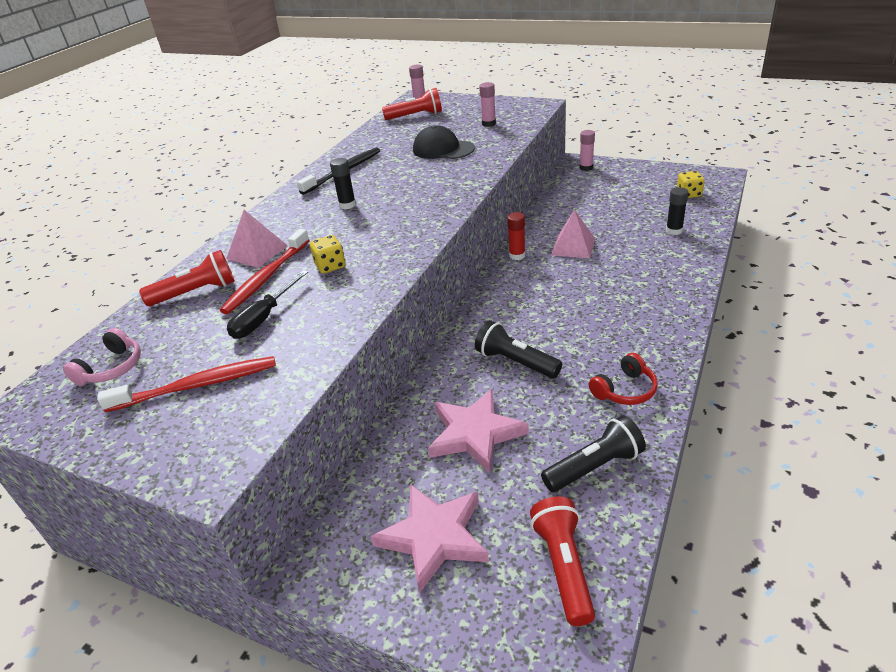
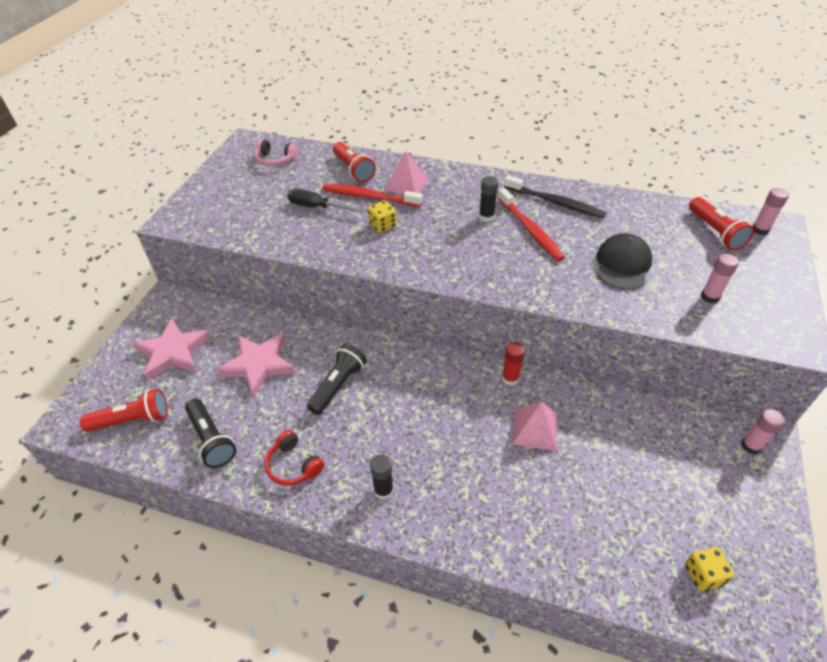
camera: 80 degrees right, 10 degrees up
red toothbrush [97,356,276,412] -> red toothbrush moved to [498,188,565,261]
black glue stick [666,187,688,235] -> black glue stick moved to [370,454,394,500]

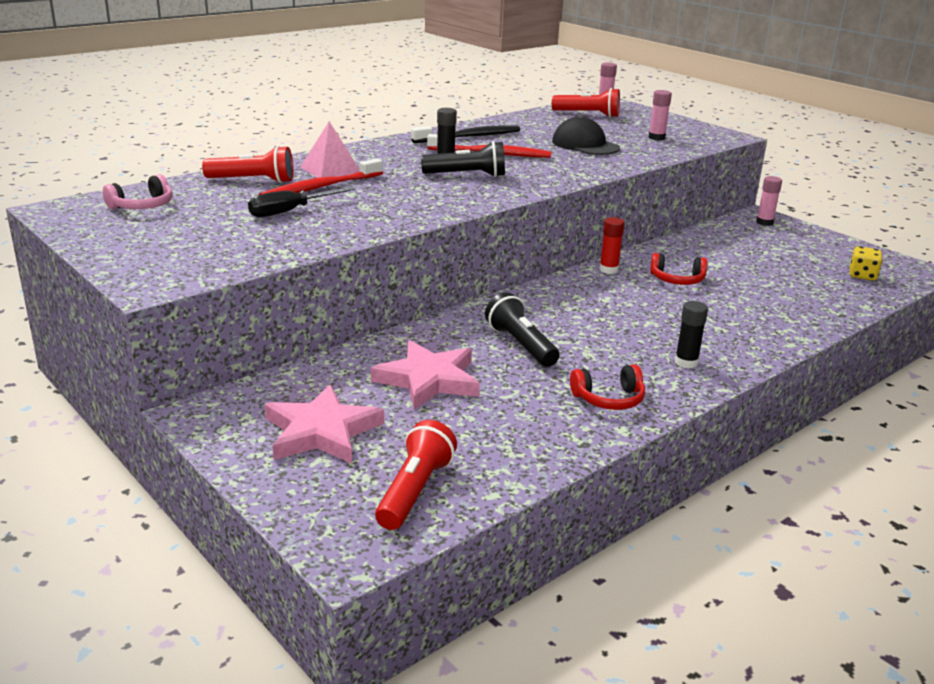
camera: 60 degrees left, 20 degrees down
black flashlight [185,399,236,468] -> black flashlight moved to [421,141,505,177]
yellow dice [368,200,397,233] -> none
pink pyramid [512,402,557,451] -> red headphones [650,253,708,285]

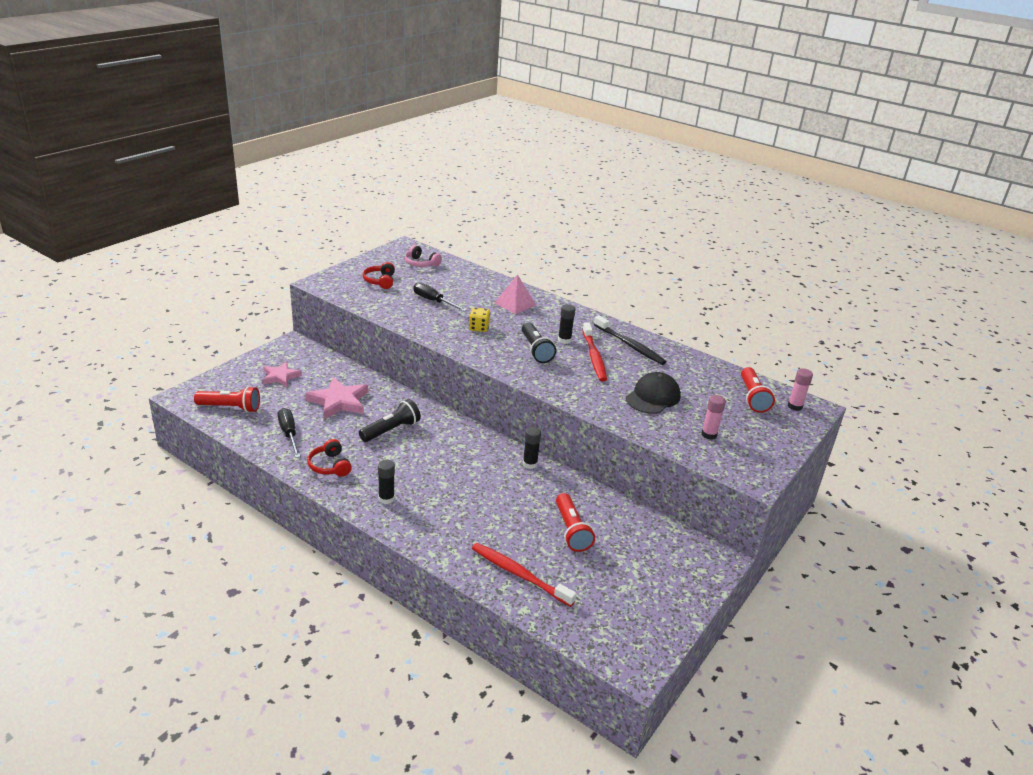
camera: 75 degrees right, 5 degrees up
red flashlight [202,146,293,183] -> red flashlight moved to [556,493,595,552]
red toothbrush [259,158,383,195] -> red toothbrush moved to [472,543,577,607]
pink star [265,385,384,464] -> pink star [263,362,302,387], size x0.65
red glue stick [599,217,625,274] -> black glue stick [523,427,541,469]
red headphones [650,253,708,285] -> red headphones moved to [363,262,395,289]
pink glue stick [756,176,782,226] -> none
yellow dice [850,246,883,281] -> yellow dice moved to [469,307,490,332]
none -> black screwdriver [277,408,300,458]

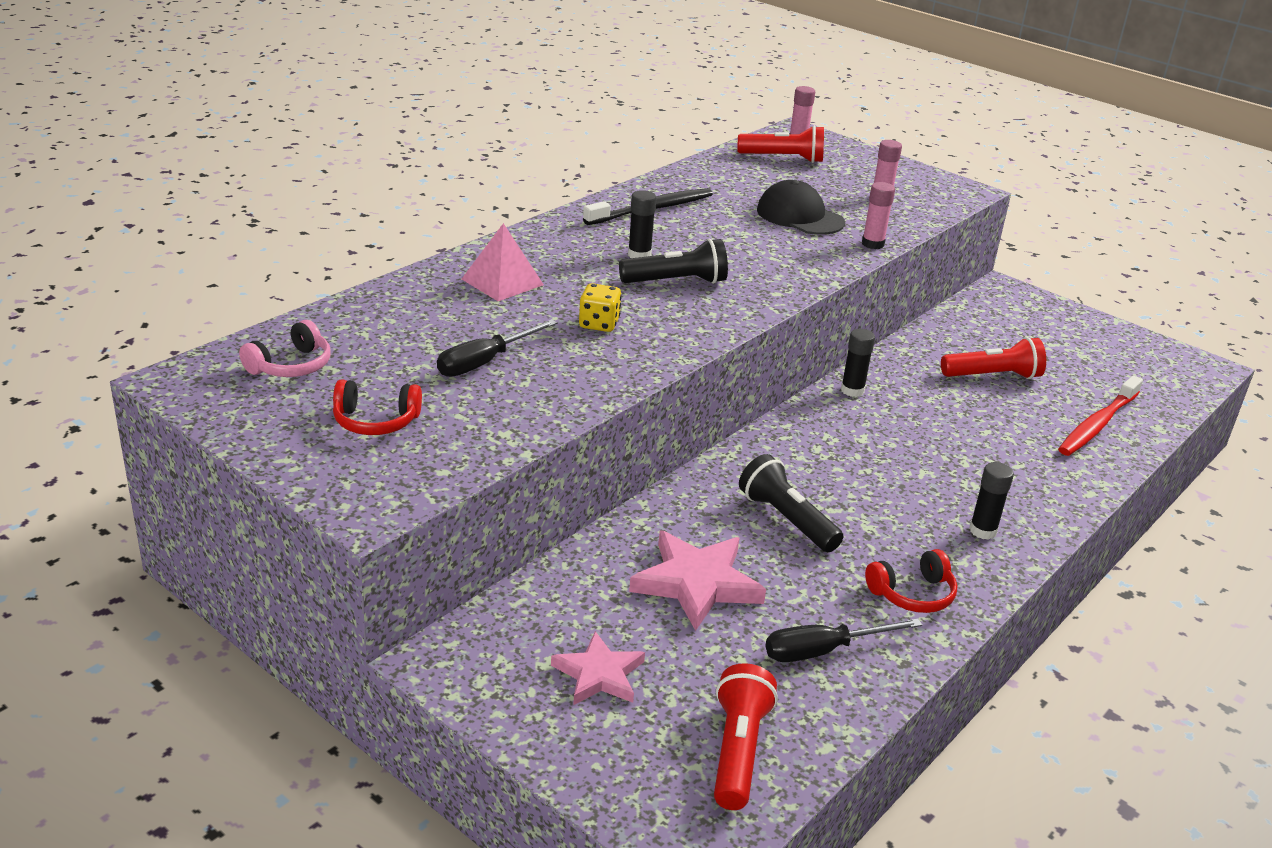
camera: 85 degrees left, 0 degrees up
red toothbrush [582,322,607,382] -> none
none -> pink glue stick [862,182,895,249]

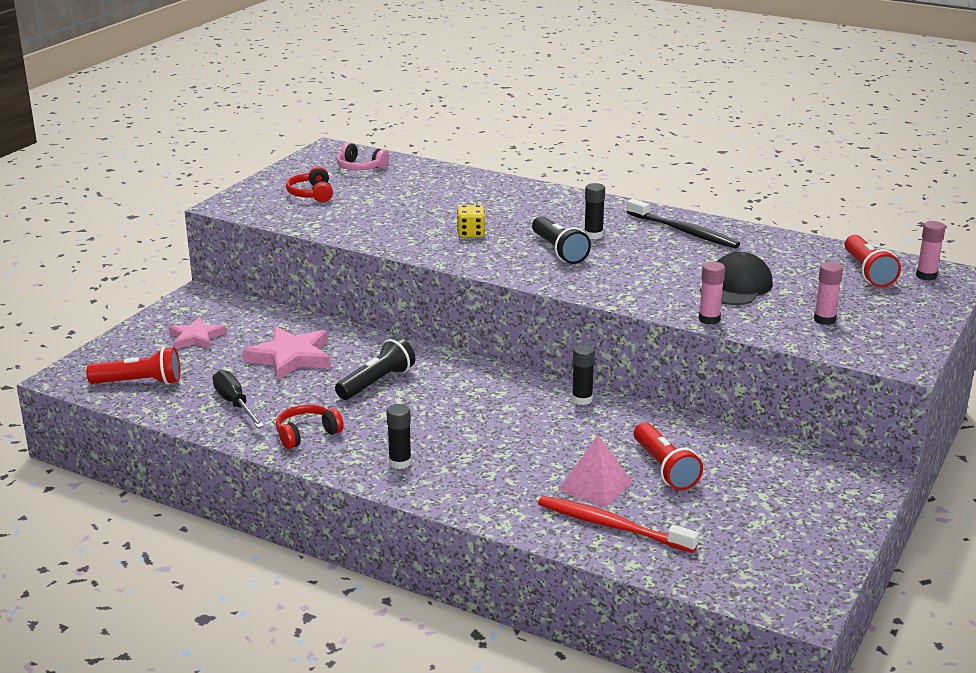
camera: 80 degrees right, 5 degrees down
black screwdriver [437,319,557,377] -> none
pink pyramid [462,223,544,301] -> pink pyramid moved to [559,436,633,508]
red headphones [865,549,957,613] -> red headphones turned 90 degrees clockwise [276,405,344,449]

